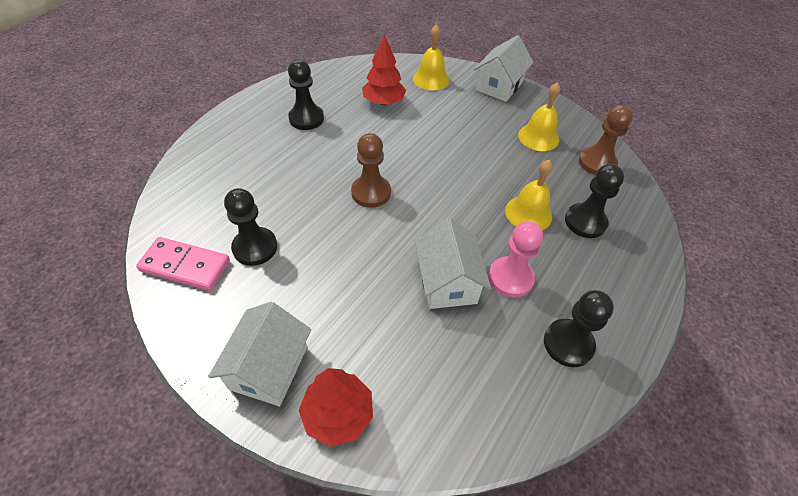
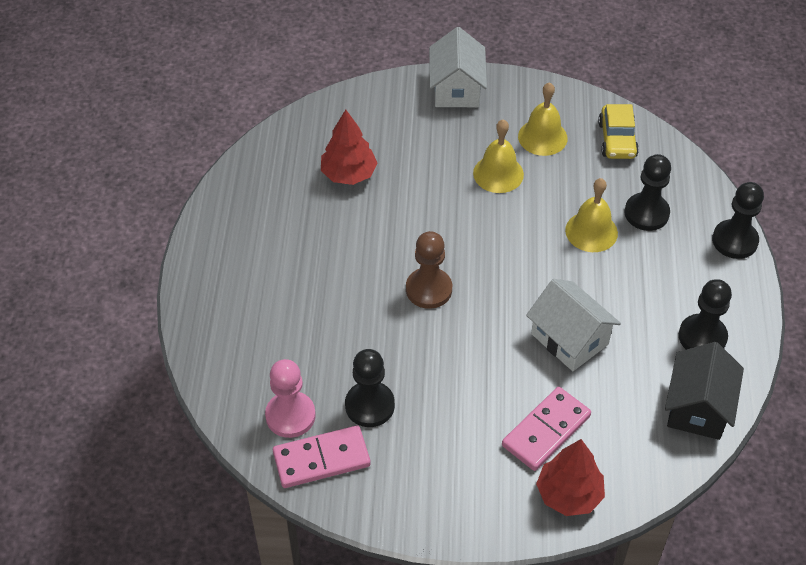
camera: 30 degrees left, 0 degrees up
white house [208,302,311,406] -> none
black pawn [288,60,324,130] -> black pawn moved to [712,182,764,259]
yellow bell [413,24,449,90] -> yellow bell moved to [473,119,524,193]
pink pawn [488,221,543,298] -> pink pawn moved to [265,359,316,438]
brown pawn [579,105,633,175] -> yellow car [598,104,639,159]
none -> pink domino [502,387,591,471]
none -> black house [665,342,744,440]

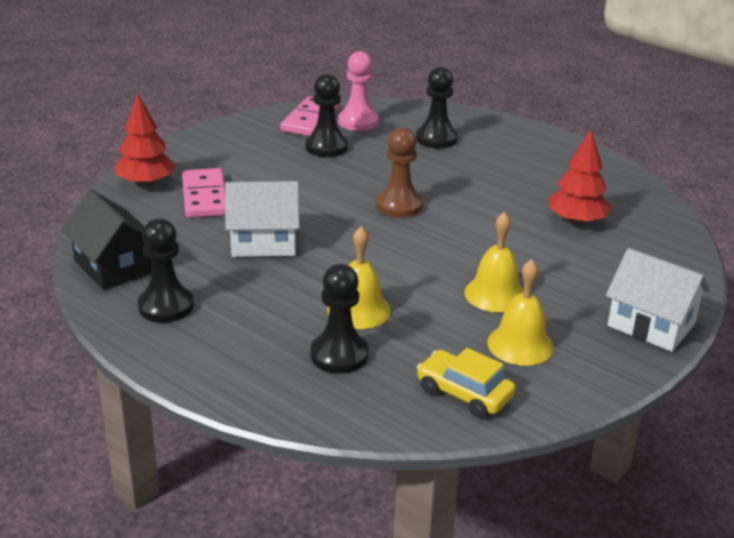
camera: 125 degrees right, 20 degrees down
black pawn [712,182,764,259] -> black pawn moved to [416,67,458,148]

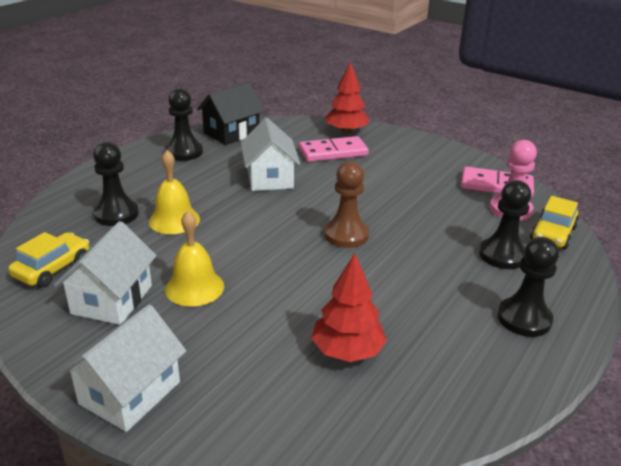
camera: 85 degrees right, 0 degrees up
black pawn [306,74,348,157] -> black pawn moved to [497,237,559,337]
yellow bell [487,259,554,366] -> white house [54,221,157,325]
none -> yellow car [530,196,579,250]

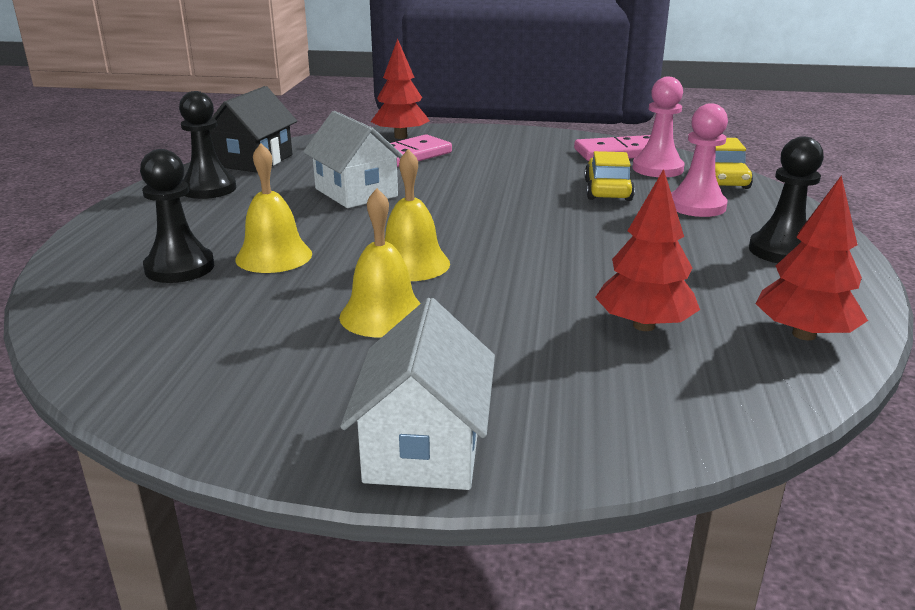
camera: 25 degrees left, 5 degrees down
yellow car [8,232,90,288] -> yellow car moved to [584,151,635,201]
white house [54,221,157,325] -> none
brown pawn [324,161,369,248] -> none
black pawn [479,180,531,269] -> pink pawn [671,103,728,217]
none -> yellow bell [385,149,450,281]
none -> red tree [756,175,868,340]

